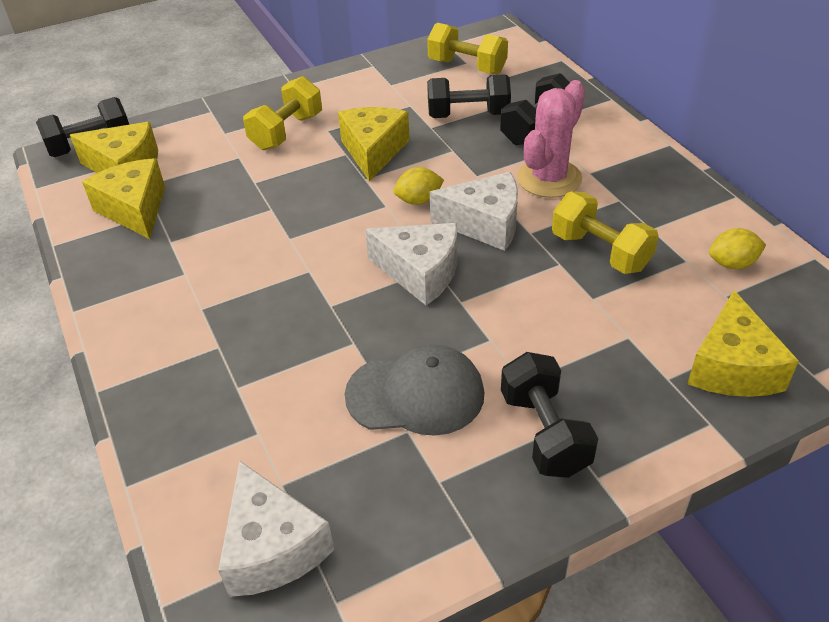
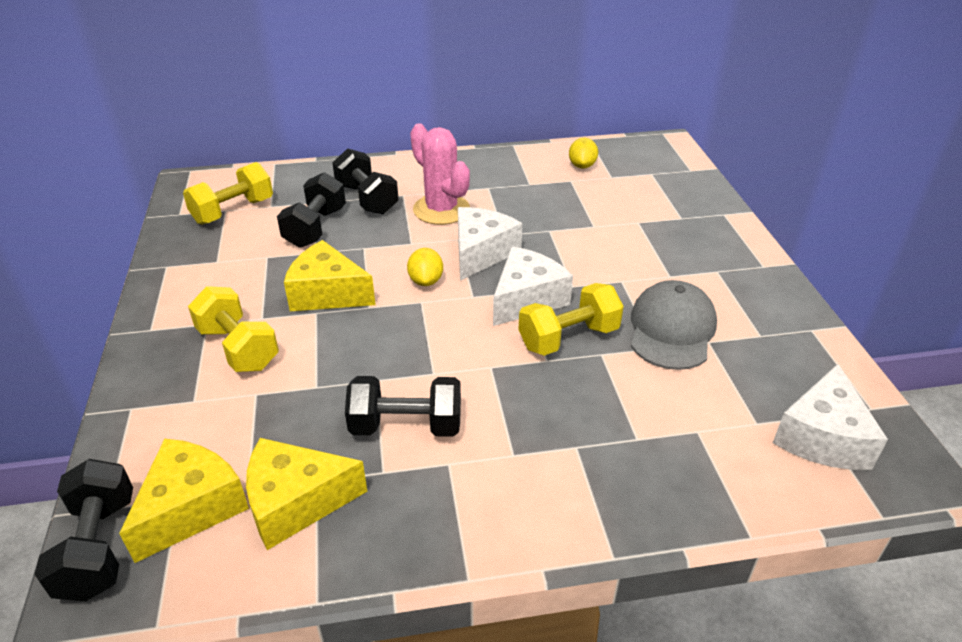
camera: 75 degrees left, 5 degrees down
white cheese [218,461,334,597] -> white cheese turned 120 degrees clockwise [773,364,888,470]
black dumbbell [501,352,598,478] -> black dumbbell moved to [345,376,461,437]
yellow dumbbell [552,192,659,274] -> yellow dumbbell moved to [519,283,624,356]
yellow cheese [687,290,799,397] -> none

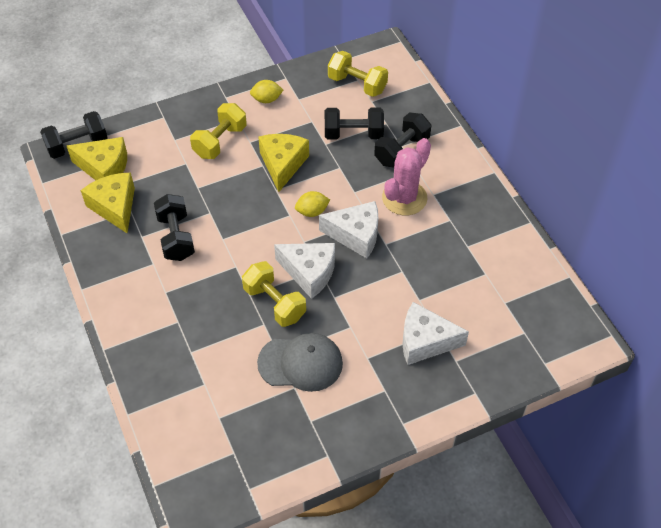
camera: 75 degrees right, 15 degrees up
yellow lemon [569,138,598,169] -> yellow lemon moved to [250,80,283,103]
white cheese [773,364,888,470] -> white cheese moved to [402,302,469,365]

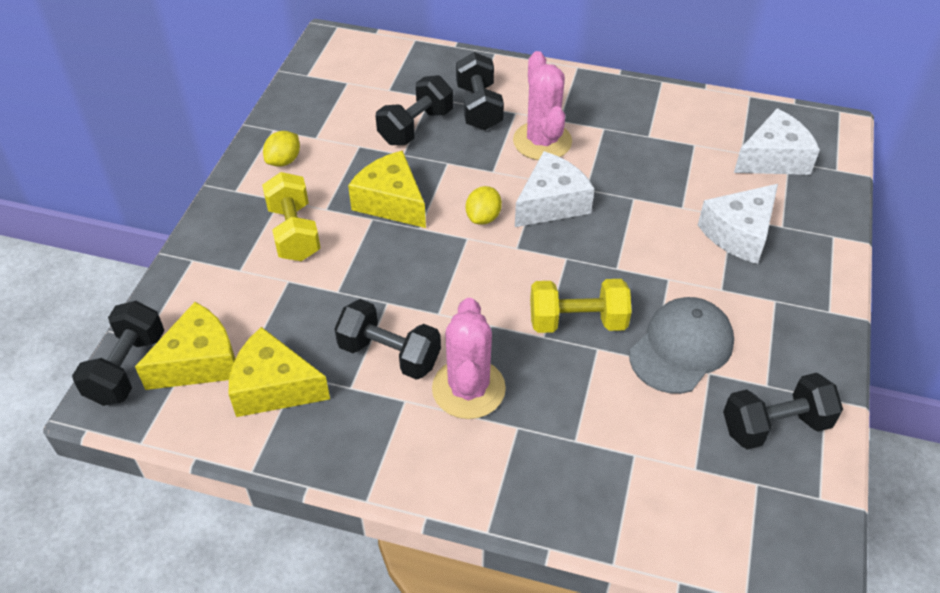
camera: 50 degrees left, 5 degrees down
white cheese [274,243,335,299] -> white cheese moved to [734,108,820,175]
yellow dumbbell [328,51,388,97] -> none
none -> pink cactus [432,298,506,419]
none -> black dumbbell [723,373,843,450]

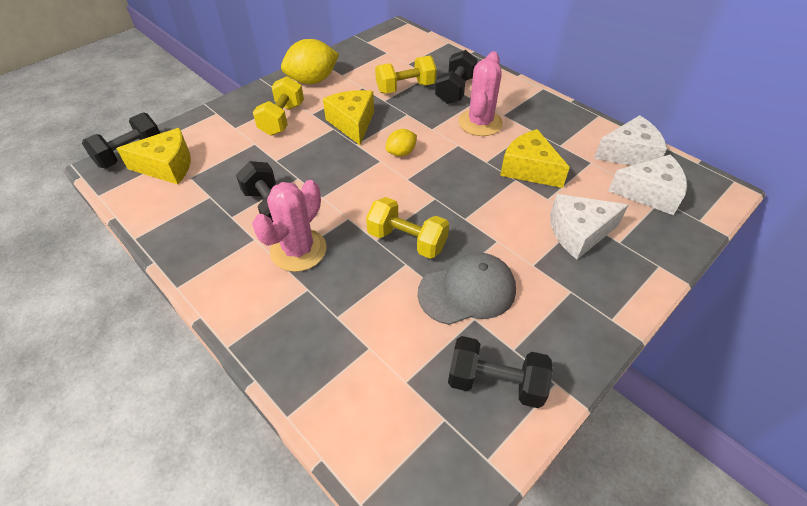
camera: 30 degrees right, 0 degrees up
yellow cheese [229,327,330,417] -> yellow cheese moved to [500,129,570,188]
yellow lemon [263,131,300,167] -> yellow lemon [281,39,339,84], size x1.84
black dumbbell [376,75,453,145] -> yellow dumbbell [375,56,437,94]
white cheese [515,151,594,227] -> white cheese moved to [594,115,667,166]

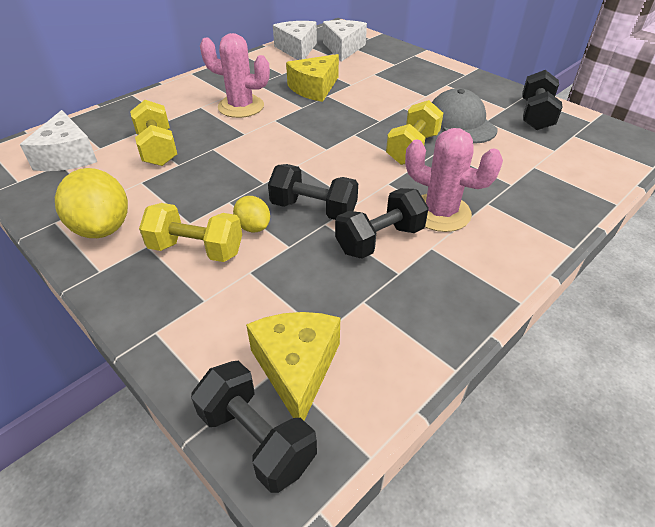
camera: 90 degrees left, 5 degrees down
yellow cheese [323,90,374,145] -> none
yellow lemon [386,129,417,156] -> yellow lemon moved to [233,196,270,232]
black dumbbell [435,50,478,104] -> black dumbbell moved to [268,164,358,220]
white cheese [550,194,628,259] -> white cheese moved to [20,110,97,171]

